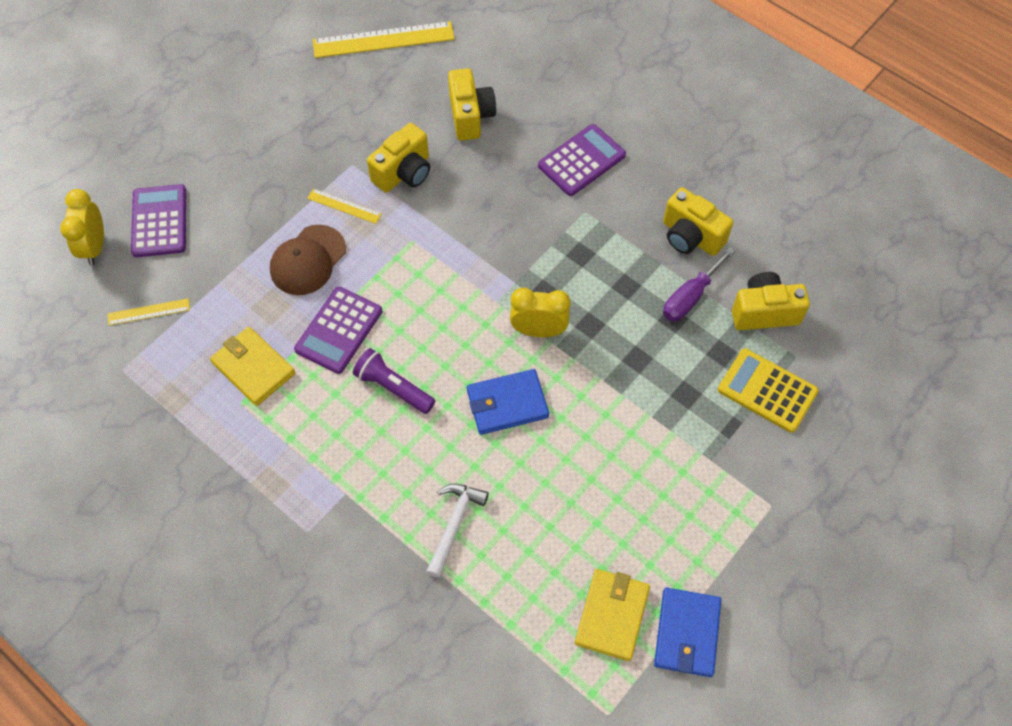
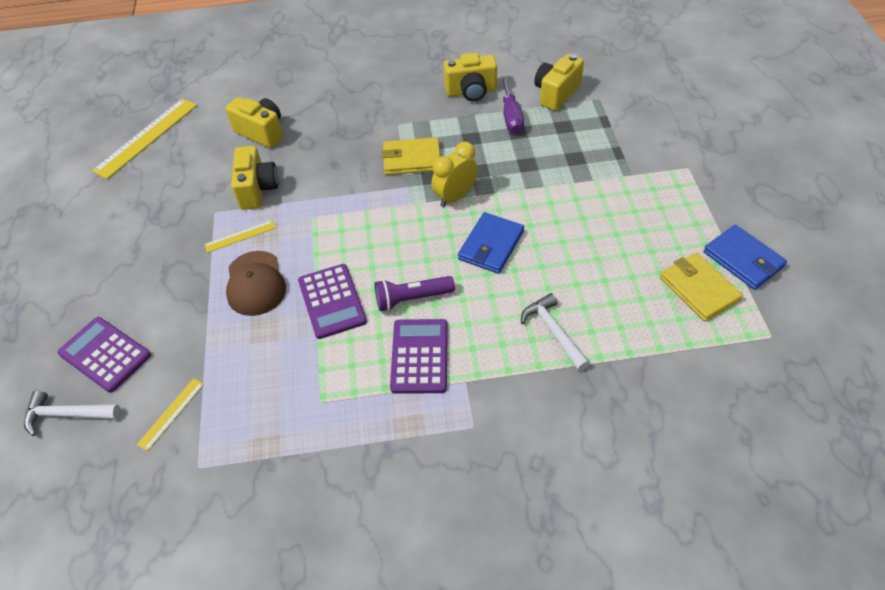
camera: 45 degrees left, 10 degrees down
yellow clock [60,189,104,265] -> white hammer [24,390,120,436]
yellow wallet [210,327,295,406] -> yellow wallet moved to [382,137,440,175]
purple calculator [538,124,626,196] -> purple calculator moved to [390,319,448,394]
yellow calculator [718,348,819,433] -> none

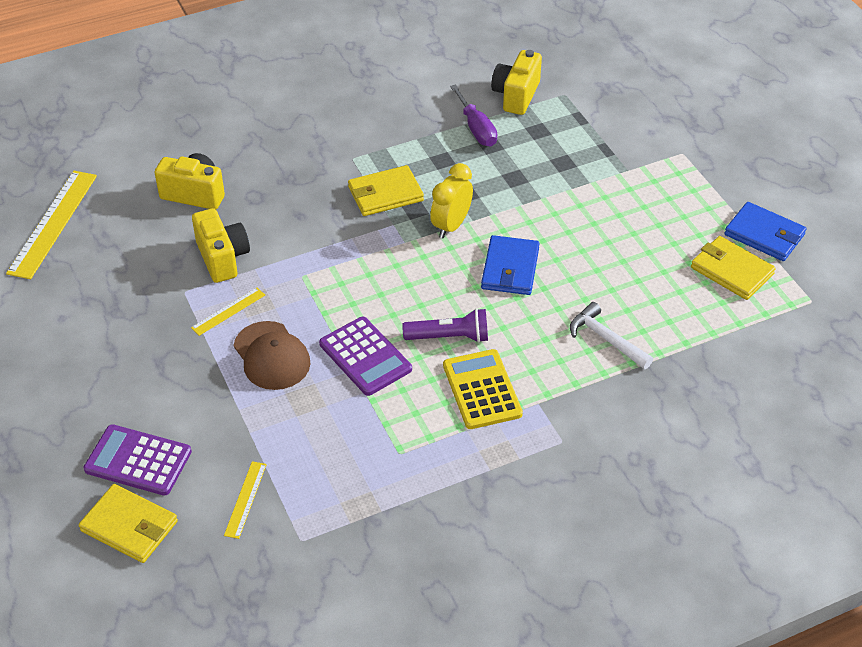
camera: 20 degrees left, 5 degrees down
white hammer [24,390,120,436] -> yellow wallet [79,484,178,563]
purple flashlight [375,276,455,311] -> purple flashlight turned 150 degrees counterclockwise [402,308,488,343]
purple calculator [390,319,448,394] -> yellow calculator [443,349,523,429]
yellow camera [444,53,497,101] -> none

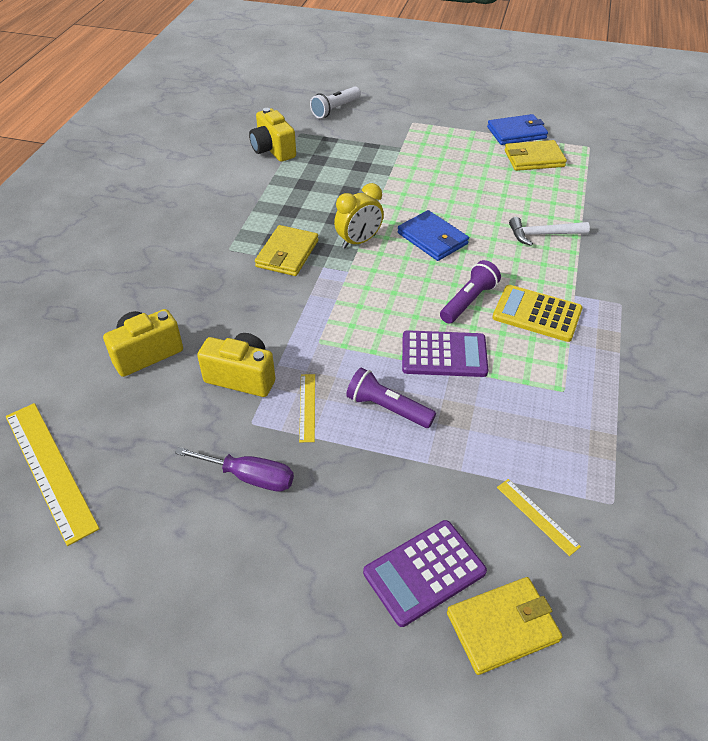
camera: 50 degrees left, 0 degrees up
brown cap [233,321,311,390] -> purple flashlight [346,368,436,428]
yellow clock [430,163,473,239] -> yellow clock turned 105 degrees counterclockwise [334,183,384,249]
purple screwdriver [450,85,497,146] -> purple screwdriver moved to [175,447,294,492]
none -> white flashlight [310,86,361,118]

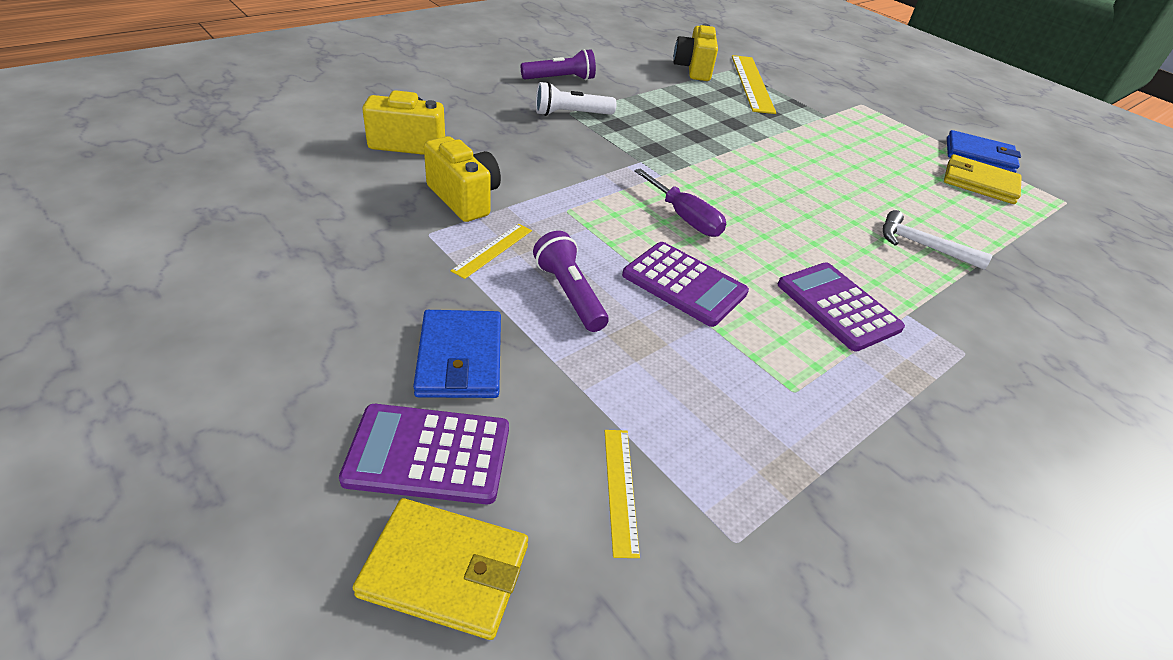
camera: 30 degrees right, 5 degrees down
yellow ruler [6,403,100,546] -> yellow ruler moved to [732,55,776,114]
purple screwdriver [175,447,294,492] -> purple screwdriver moved to [634,168,726,237]
yellow wallet [255,225,319,276] -> none
white flashlight [310,86,361,118] -> white flashlight moved to [536,82,617,116]
yellow clock [334,183,384,249] -> none
blue wallet [397,210,469,261] -> blue wallet moved to [413,310,501,398]
purple flashlight [440,260,501,324] -> purple flashlight moved to [521,49,596,80]
yellow calculator [492,285,583,342] -> purple calculator [778,262,905,352]

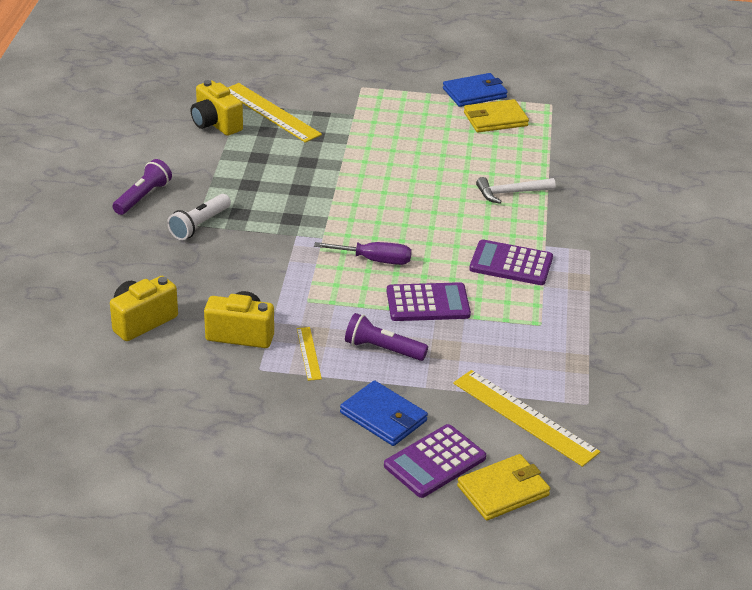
camera: 40 degrees left, 5 degrees down
yellow ruler [605,430,640,558] -> yellow ruler [453,370,600,467], size x1.98

